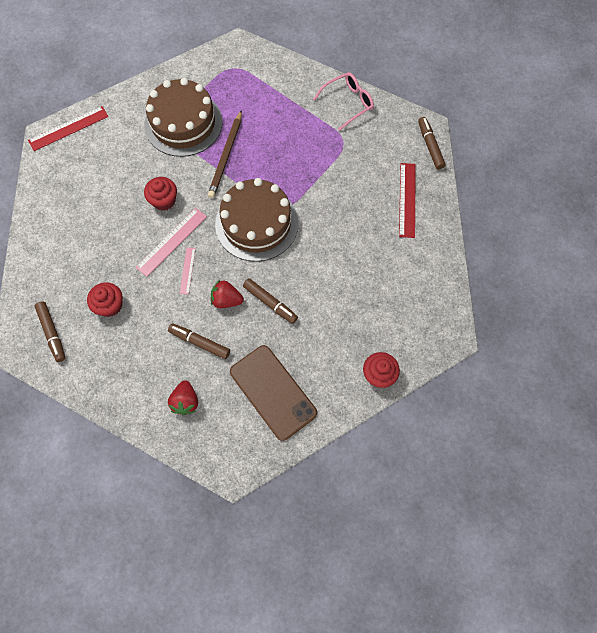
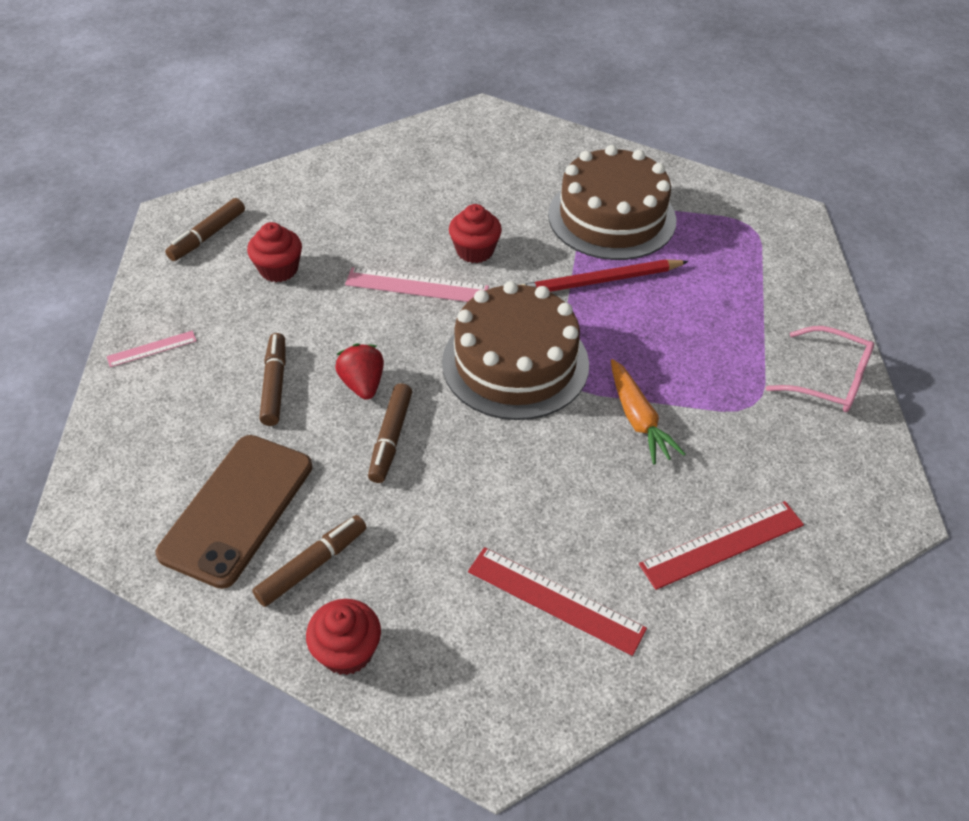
camera: 60 degrees right, 20 degrees down
red ruler [28,106,108,151] -> red ruler moved to [468,547,647,656]
red strawberry [168,380,198,415] -> none
pink ruler [180,248,196,294] -> pink ruler moved to [107,331,197,367]
brown pencil [208,110,242,198] -> red pencil [521,259,689,292]
brown marker [418,117,446,170] -> brown marker moved to [252,515,366,607]
none -> orange carrot [611,359,686,465]

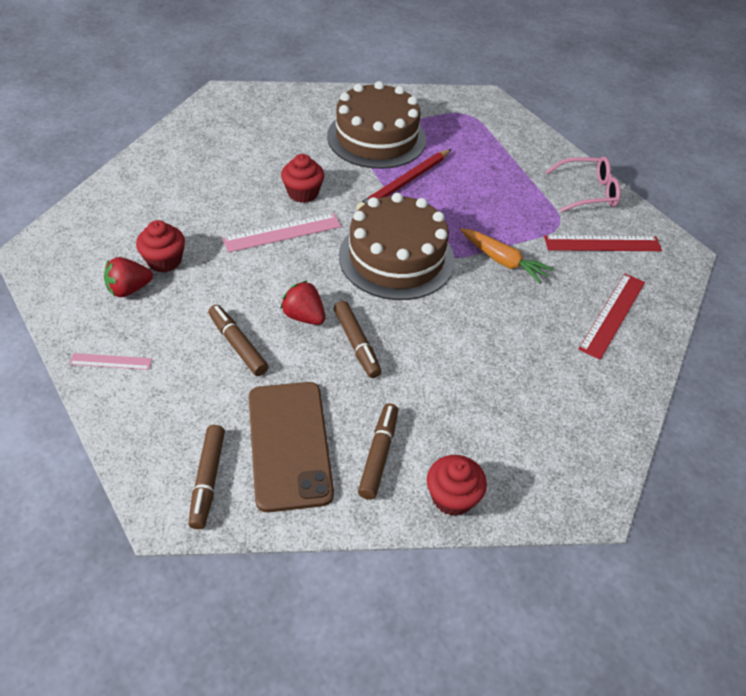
camera: 35 degrees left, 0 degrees up
pink ruler [107,331,197,367] -> pink ruler turned 60 degrees clockwise [69,353,152,370]
brown marker [165,198,245,261] -> brown marker moved to [188,425,225,529]
red ruler [468,547,647,656] -> red ruler moved to [544,235,662,251]
none -> red strawberry [104,257,153,297]

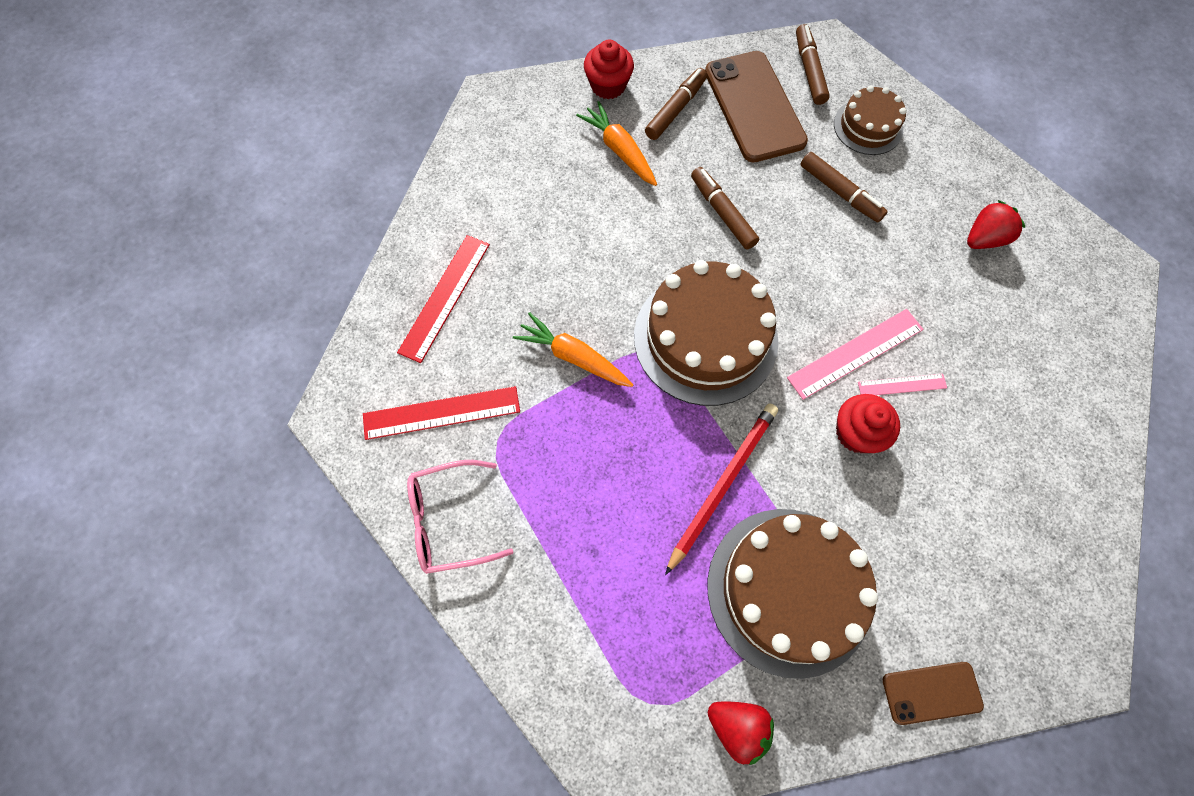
camera: 175 degrees right, 20 degrees up
pink ruler [69,353,152,370] -> pink ruler moved to [858,374,947,395]
red cupcake [136,220,185,272] -> none
red strawberry [280,281,325,325] -> red strawberry moved to [708,702,774,765]
brown marker [358,403,398,500] -> brown marker turned 150 degrees counterclockwise [645,68,707,140]
none -> orange carrot [576,101,657,186]
none -> brown cake [834,85,907,155]
none -> brown phone [883,662,984,725]

